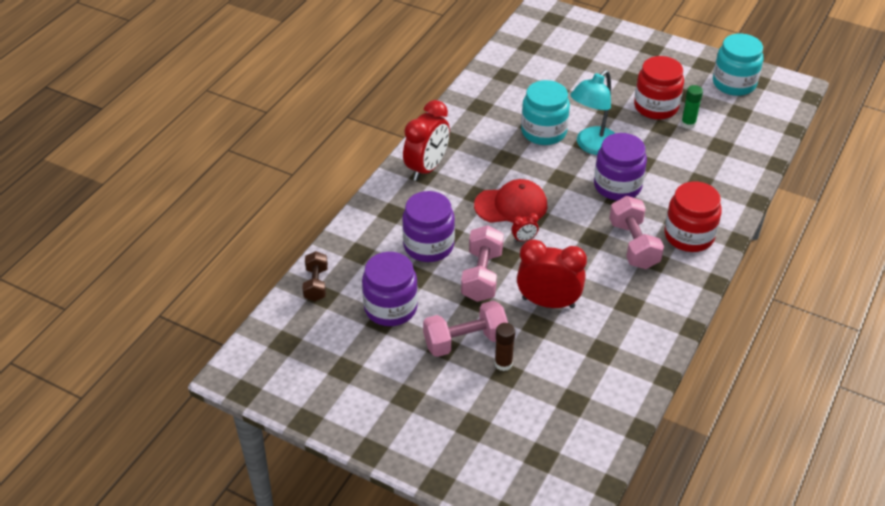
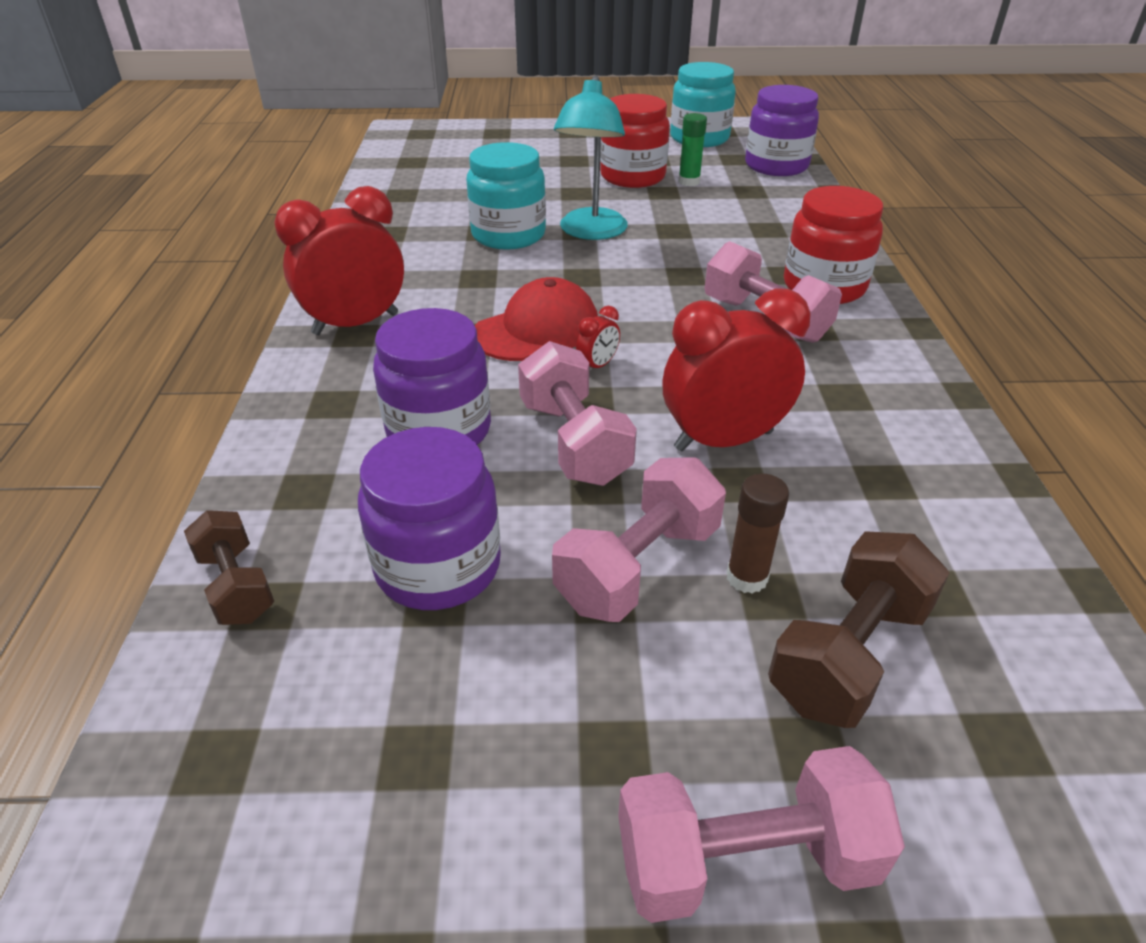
camera: 30 degrees left, 5 degrees down
red clock [403,100,450,181] -> red clock turned 120 degrees counterclockwise [274,186,404,335]
purple jar [594,133,647,201] -> purple jar moved to [745,85,819,176]
none -> pink dumbbell [618,746,905,923]
none -> brown dumbbell [768,531,949,728]

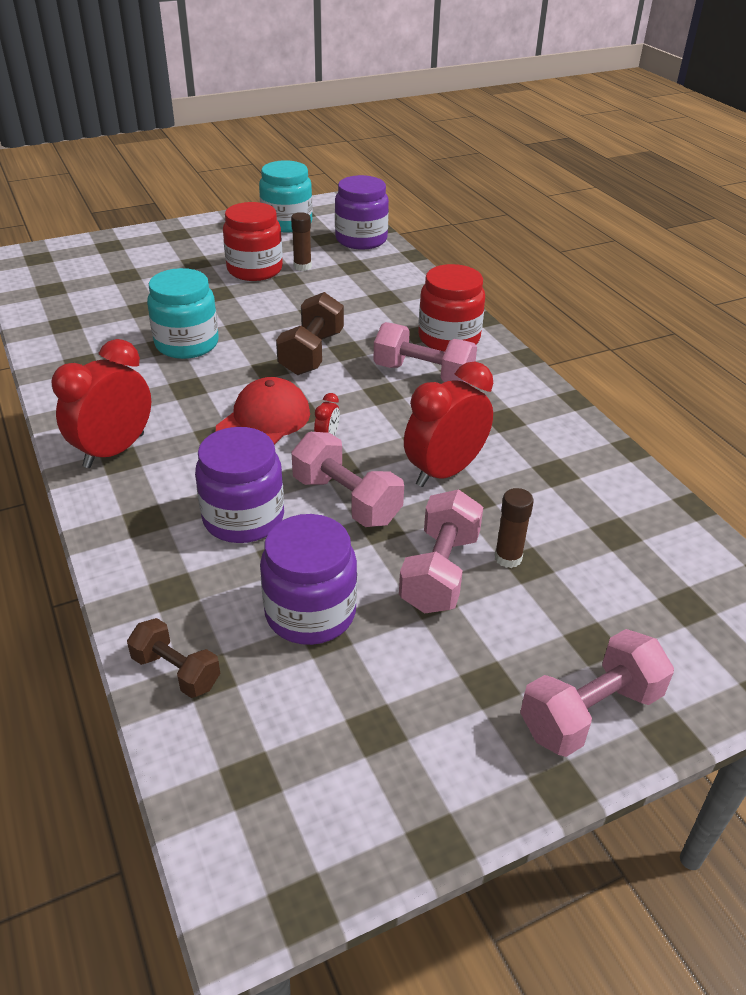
camera: 25 degrees left, 0 degrees up
turquoise lamp [554,75,628,240] -> none
green glue stick [678,113,707,186] -> brown glue stick [291,212,312,271]
brown dumbbell [768,531,949,728] -> brown dumbbell moved to [276,292,344,375]

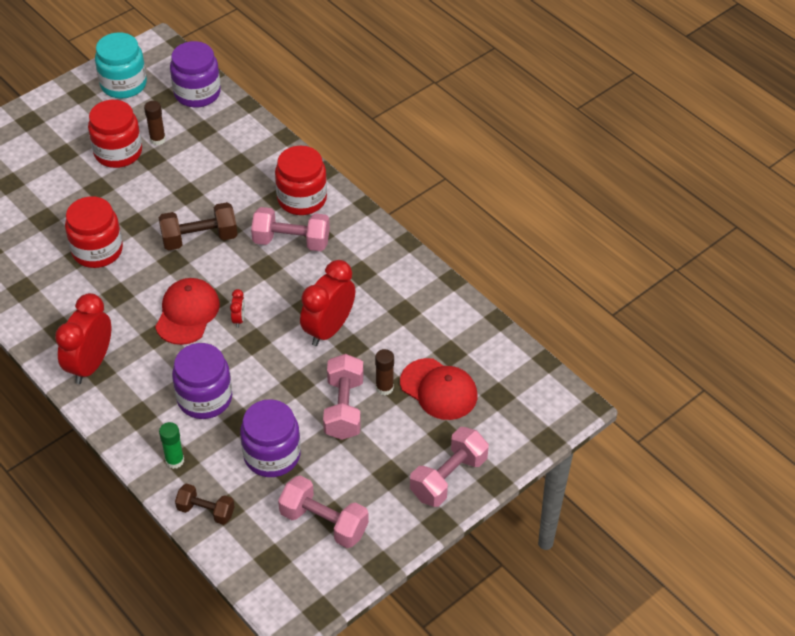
camera: 15 degrees left, 10 degrees up
turquoise jar [147,268,219,359] -> red jar [65,196,123,268]
brown dumbbell [276,292,344,375] -> brown dumbbell turned 75 degrees clockwise [158,202,237,250]
pink dumbbell [291,432,404,527] -> pink dumbbell moved to [278,476,369,548]
none -> green glue stick [159,422,184,469]
none -> red cap [400,358,477,420]

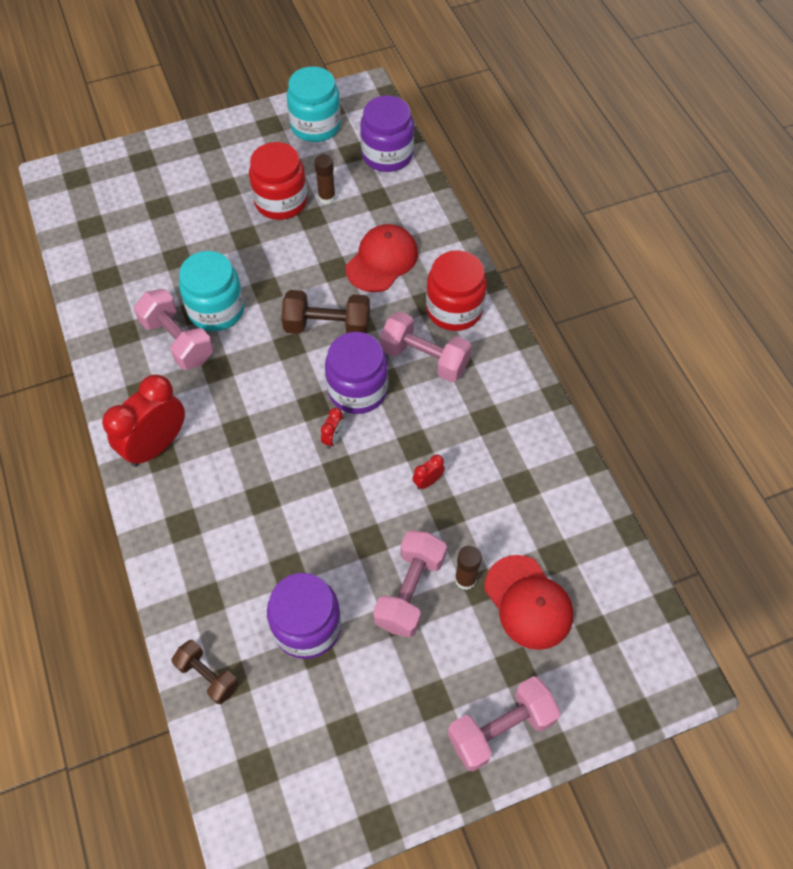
camera: 20 degrees right, 10 degrees up
red jar [65,196,123,268] -> turquoise jar [179,251,244,331]
red cap [155,278,220,345] -> red cap moved to [346,224,418,292]
green glue stick [159,422,184,469] -> none
purple jar [172,343,232,419] -> purple jar moved to [325,332,388,414]
pink dumbbell [278,476,369,548] -> pink dumbbell moved to [134,289,213,370]
red clock [300,260,356,346] -> red clock [412,455,445,490], size x0.42

